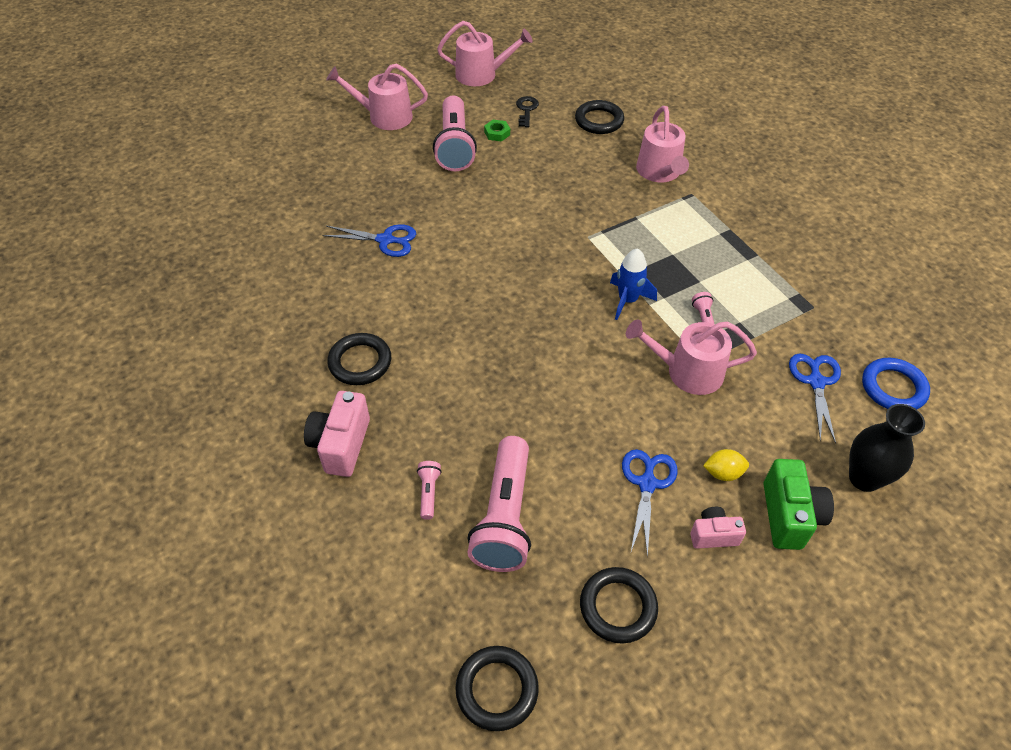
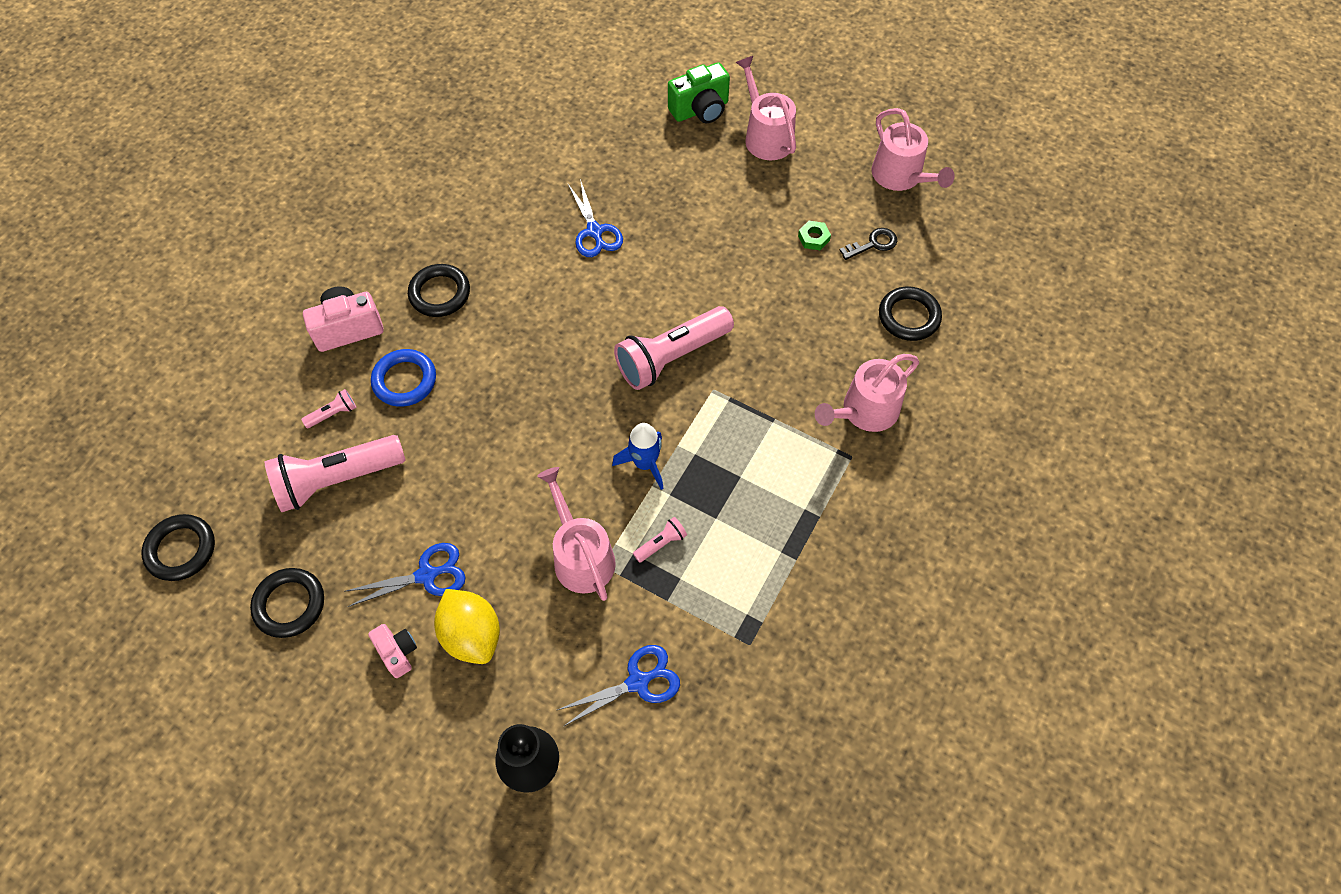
camera: 60 degrees right, 10 degrees up
pink flashlight [433,95,477,171] -> pink flashlight moved to [614,306,734,390]
yellow lemon [703,449,749,481] -> yellow lemon [434,589,500,664], size x1.83
green camera [763,459,834,550] -> green camera moved to [668,62,730,123]
blue ring [862,358,930,410] -> blue ring moved to [371,349,436,407]

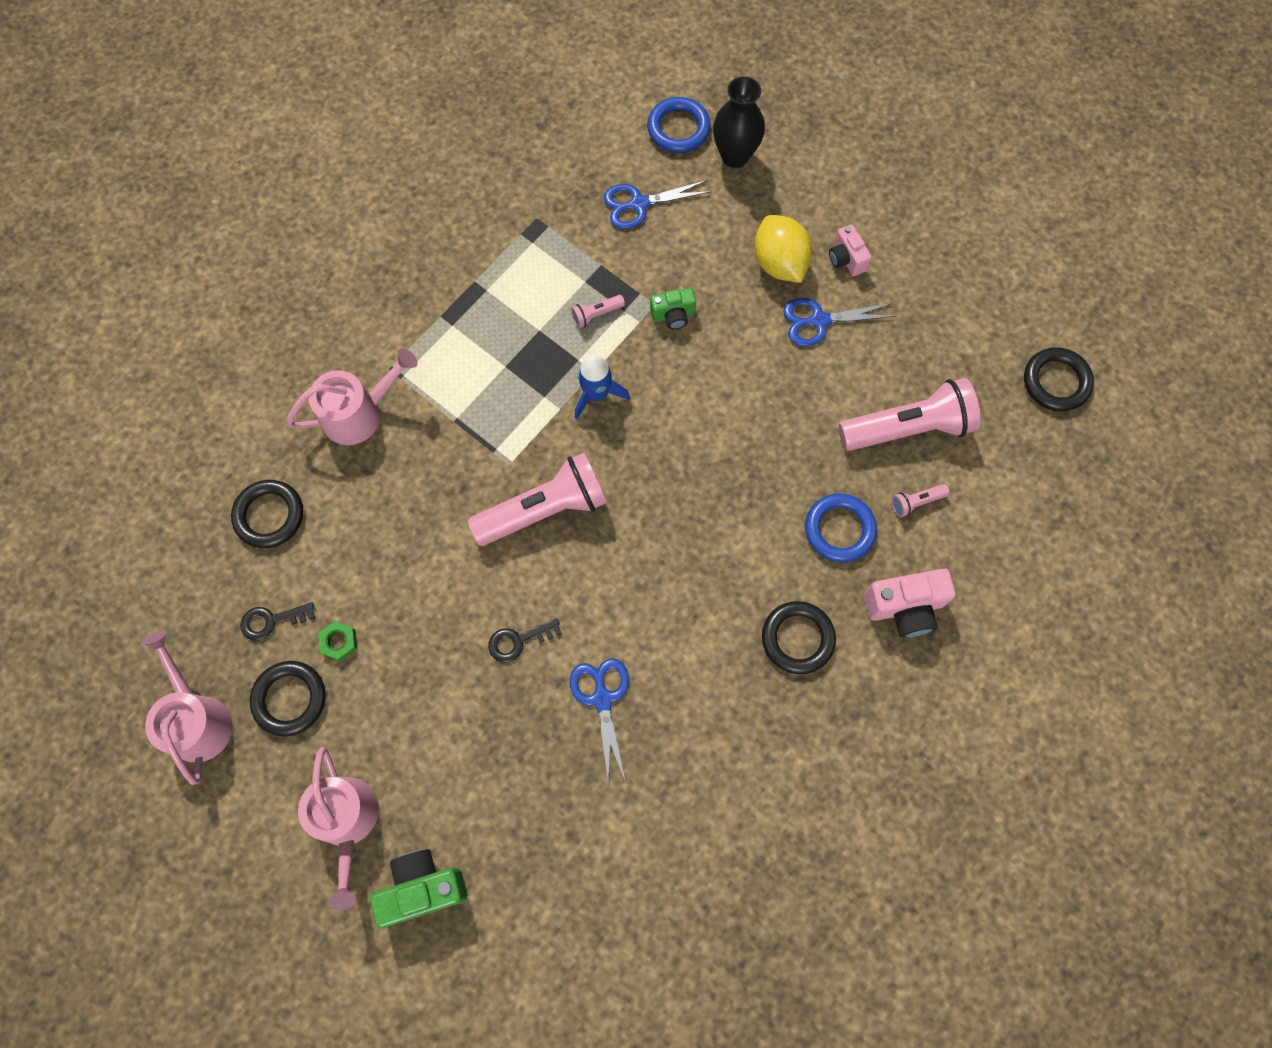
camera: 170 degrees left, 10 degrees up
black ring [250,568,324,638] -> black ring moved to [250,661,326,736]
pink watering can [537,467,616,601] -> green camera [650,288,696,329]
none -> black key [488,618,562,663]
none -> blue ring [647,97,711,153]

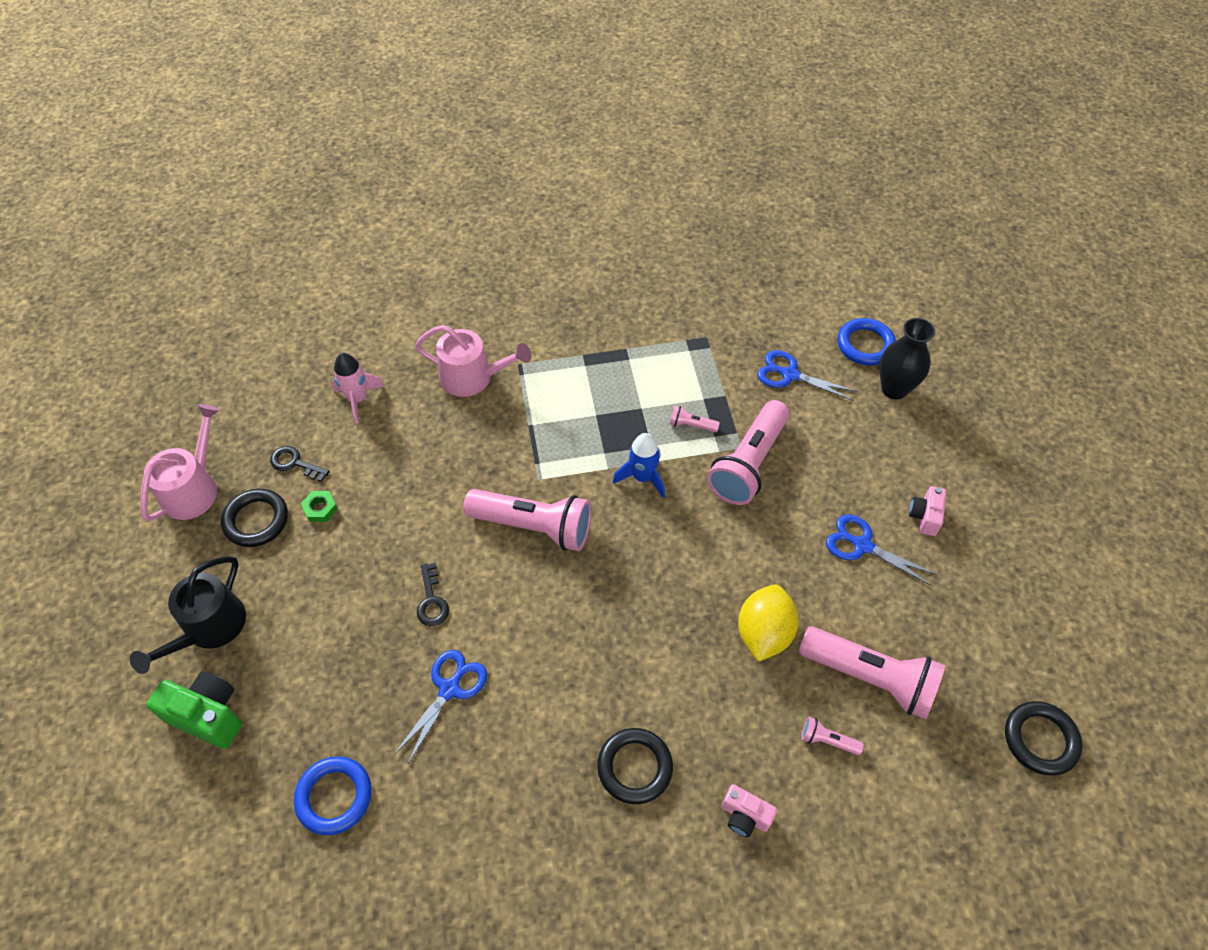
camera: 40 degrees right, 15 degrees down
black ring [231,480,303,548] -> pink rocket [331,353,385,424]
pink watering can [298,747,379,910] -> black watering can [130,556,246,674]
black key [488,618,562,663] -> black key turned 120 degrees counterclockwise [417,563,449,626]
green camera [650,288,696,329] -> pink flashlight [707,400,789,505]
yellow lemon [754,215,812,283] -> yellow lemon moved to [738,585,799,662]
blue ring [805,494,877,562] -> blue ring moved to [294,756,372,835]
pink camera [864,569,956,638] -> pink camera [722,784,777,837], size x0.61

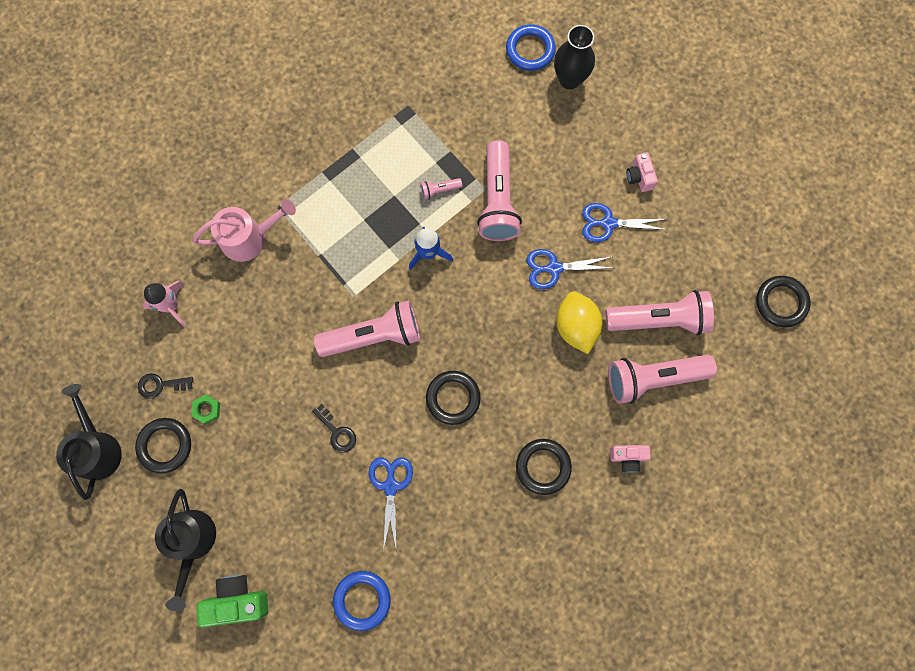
camera: 30 degrees left, 20 degrees up
pink watering can [140,404,220,521] -> black watering can [56,384,122,500]
blue scissors [757,350,857,401] -> blue scissors moved to [526,249,612,289]
pink flashlight [801,717,864,755] -> pink flashlight [608,355,717,404], size x2.38
none -> black ring [426,371,481,425]

